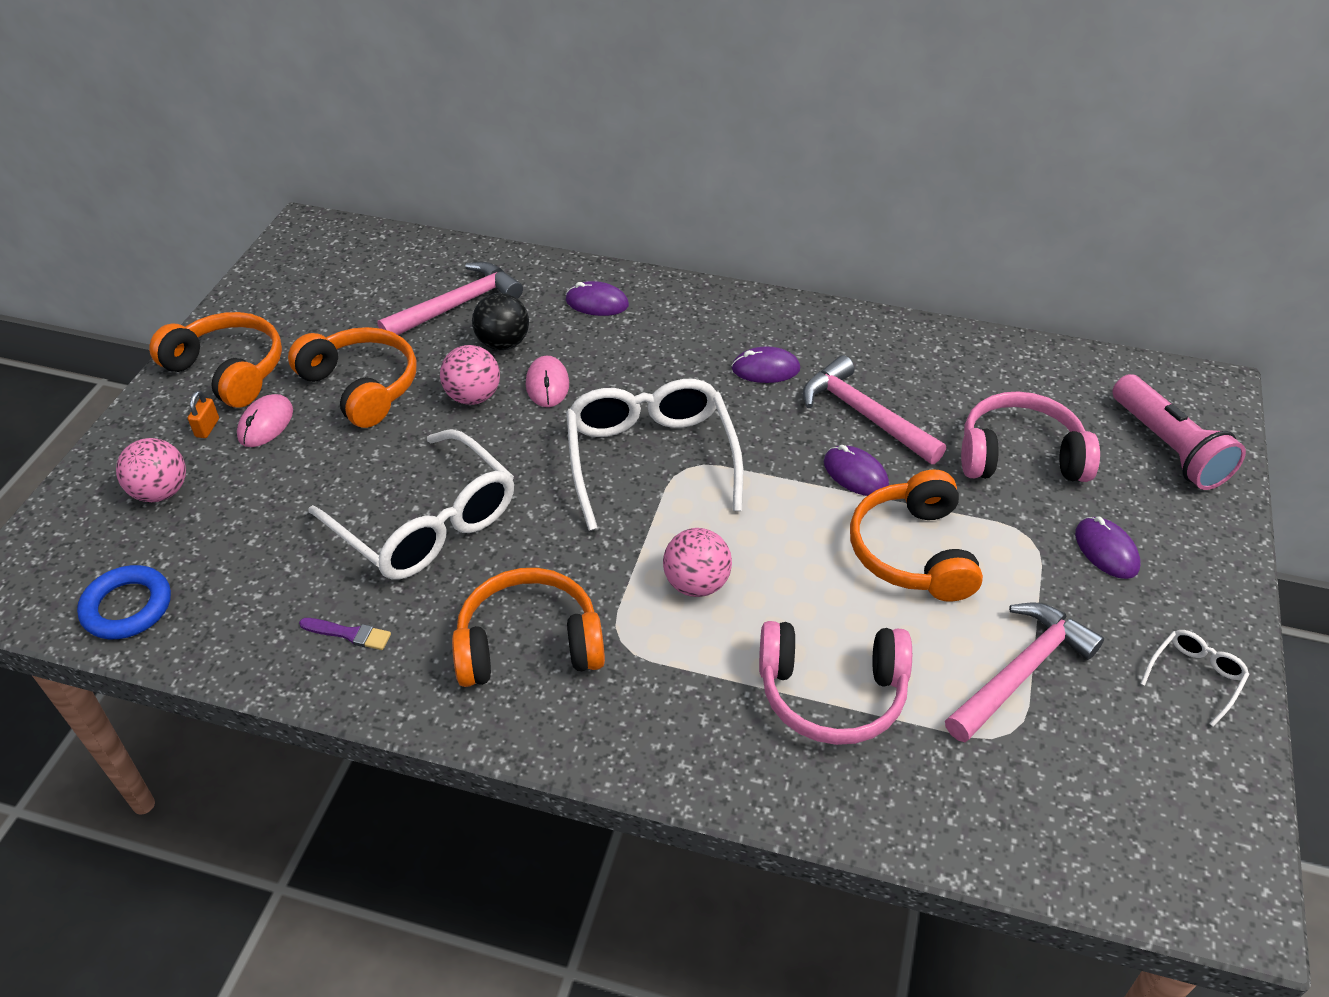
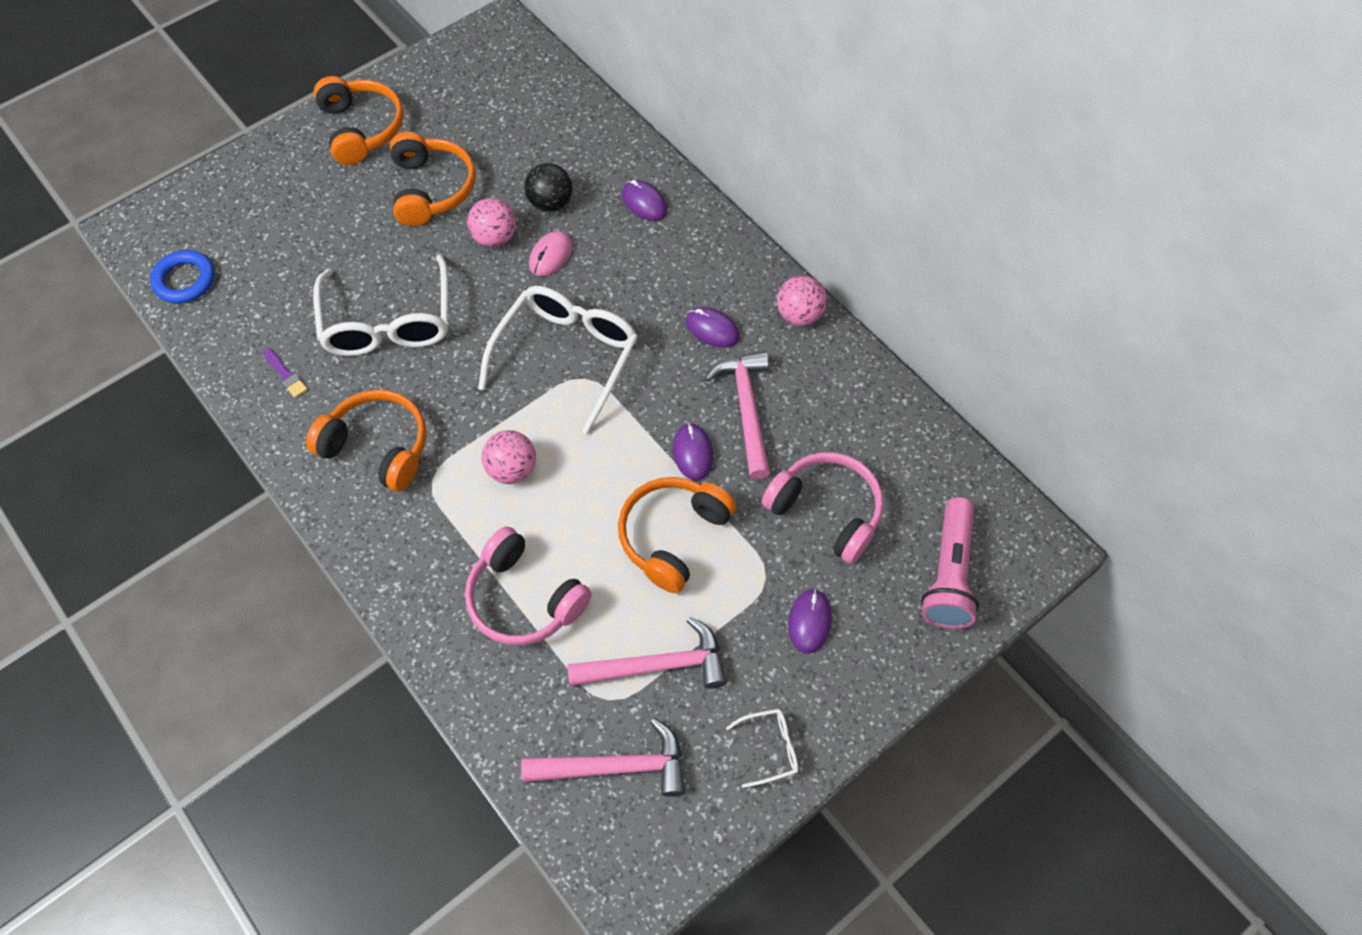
camera: 35 degrees right, 15 degrees up
pink ball [116,438,186,502] -> pink ball moved to [777,275,827,326]
orange padlock [188,391,219,438] -> none
pink mouse [237,394,293,447] -> none
pink hammer [378,262,523,335] -> pink hammer moved to [521,718,685,797]

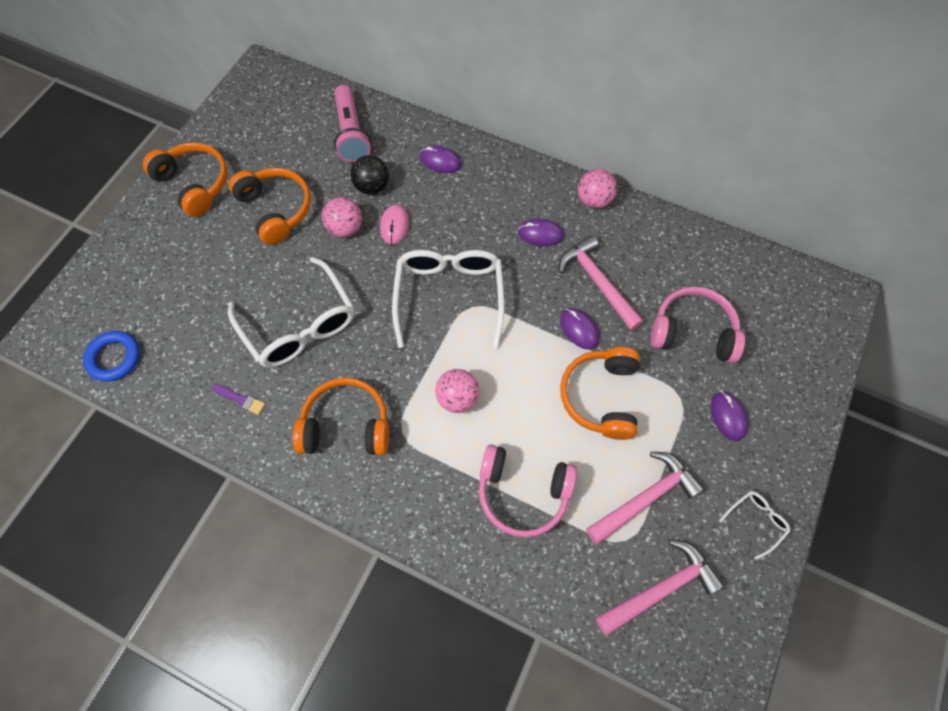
camera: 25 degrees left, 5 degrees up
pink flashlight [921,497,979,629] -> pink flashlight moved to [334,85,371,163]

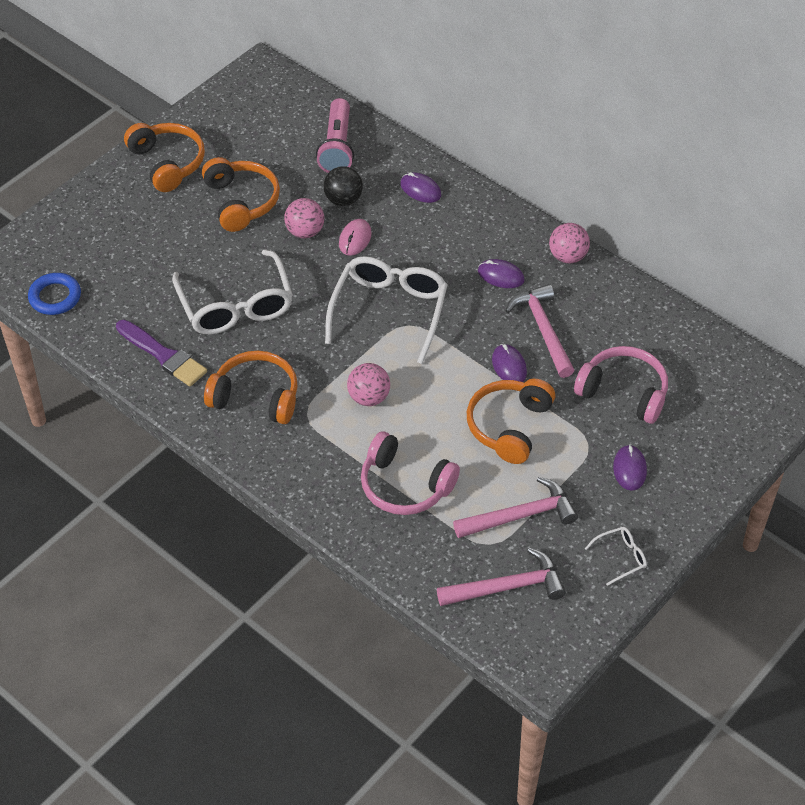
camera: 15 degrees right, 15 degrees down
purple brush [212,384,265,415] -> purple brush [116,320,207,386], size x2.00

